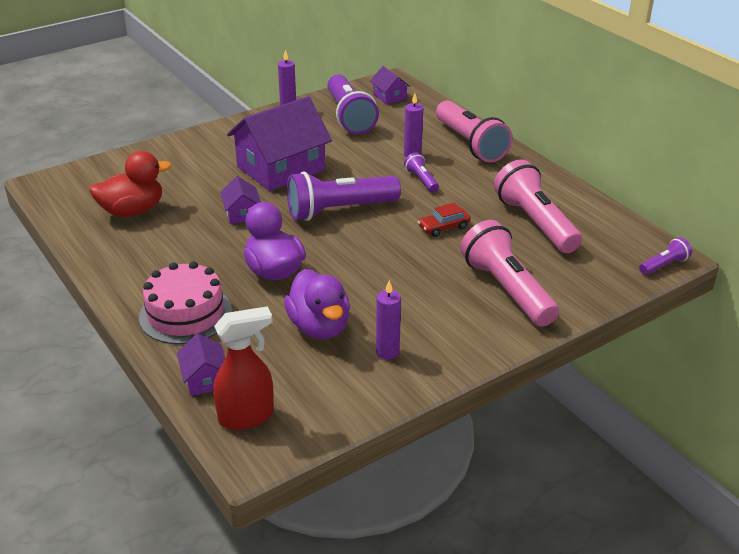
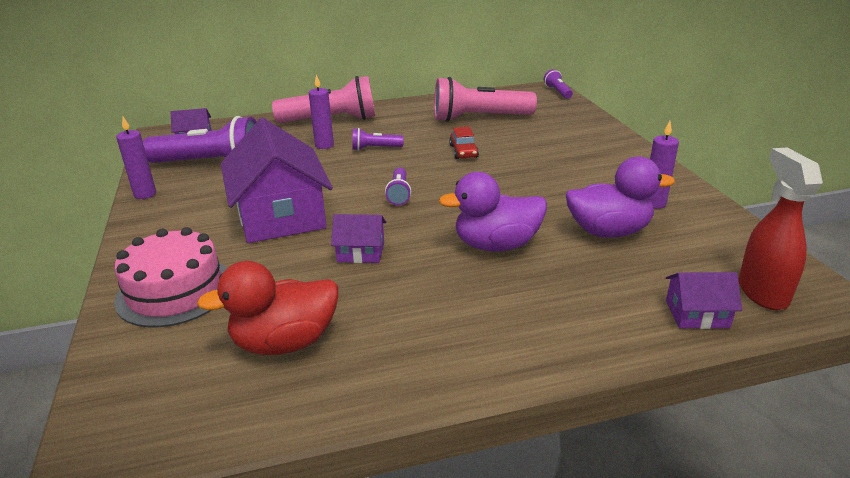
camera: 70 degrees left, 5 degrees down
red duck [89,151,171,217] -> red duck turned 105 degrees counterclockwise [197,261,338,355]
pink cake [139,261,232,344] -> pink cake moved to [114,227,227,327]
purple flashlight [287,171,401,221] -> purple flashlight [385,168,411,205], size x0.47
pink flashlight [460,220,559,327] -> none

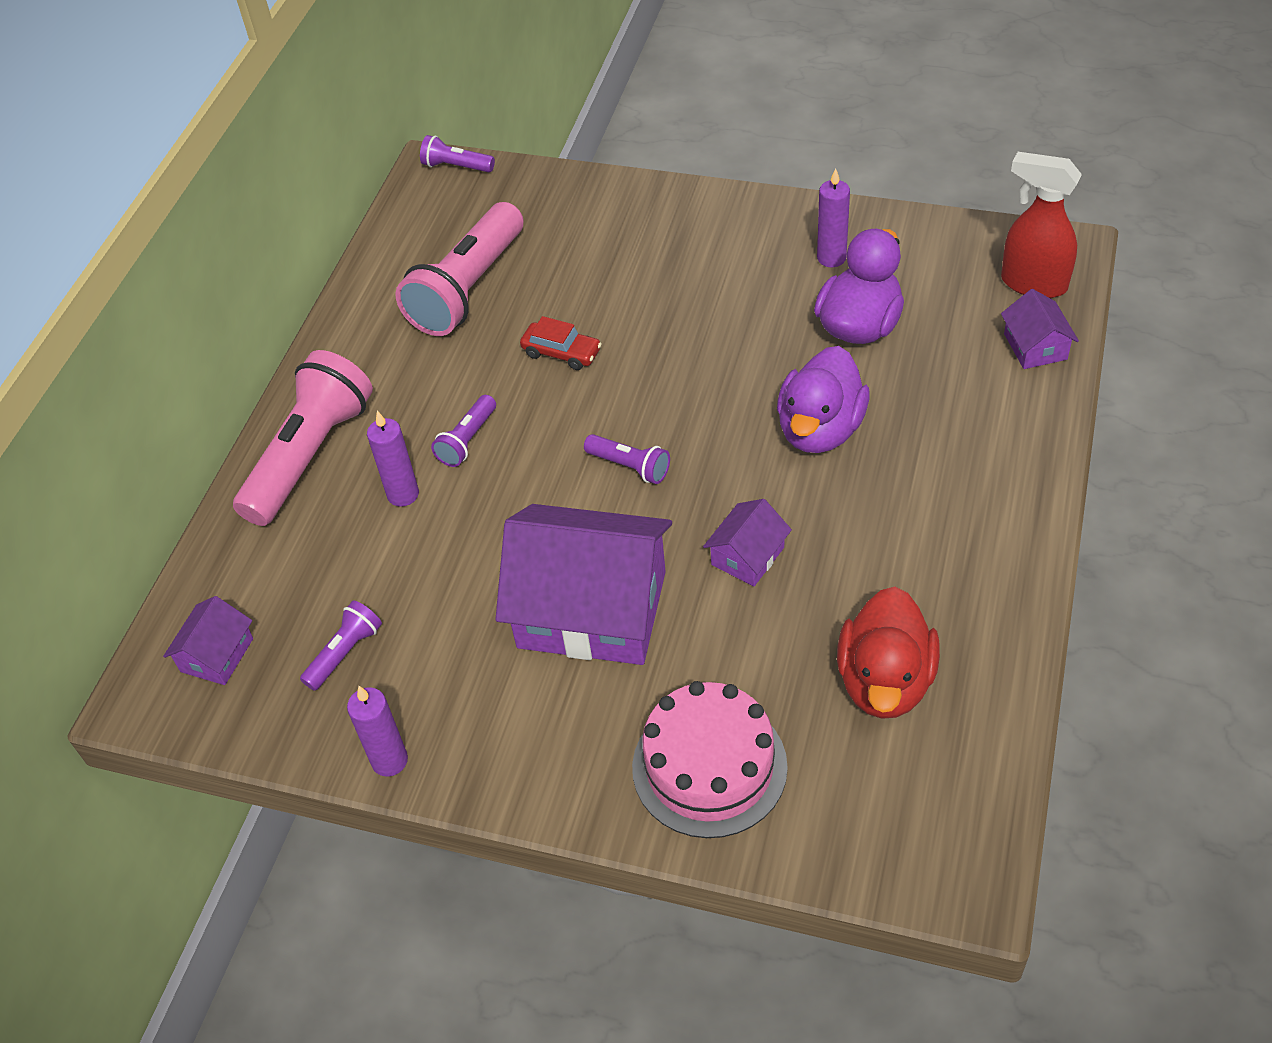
camera: 55 degrees left, 20 degrees up
purple flashlight [143,116,257,163] -> purple flashlight [300,600,382,691], size x0.47
purple house [666,272,742,329] -> purple house turned 45 degrees counterclockwise [1001,289,1079,369]

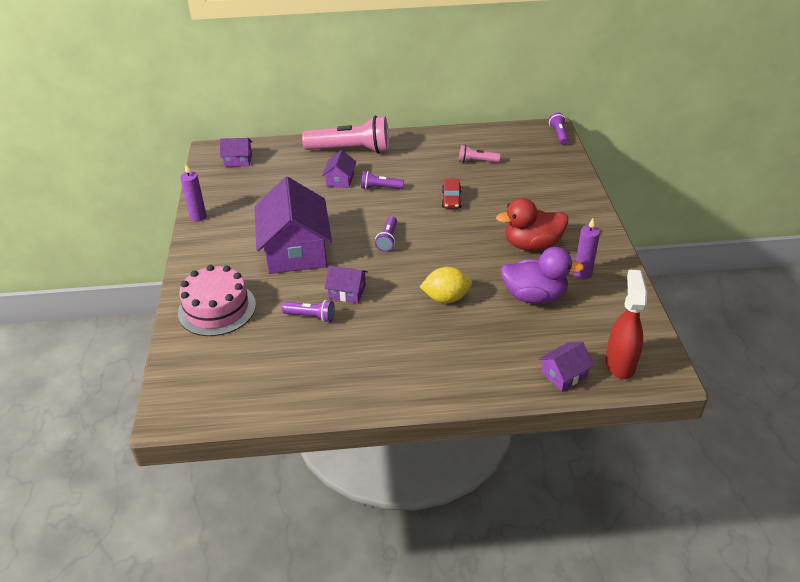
camera: 65 degrees right, 10 degrees down
purple flashlight [300,600,382,691] -> purple flashlight moved to [282,300,335,322]
purple candle [367,411,419,507] -> purple house [322,150,356,188]
pink flashlight [395,202,523,336] -> pink flashlight [459,145,500,163], size x0.47
purple duck [777,346,870,453] -> yellow lemon [420,267,472,303]
red duck [837,587,940,719] -> red duck moved to [496,198,568,251]

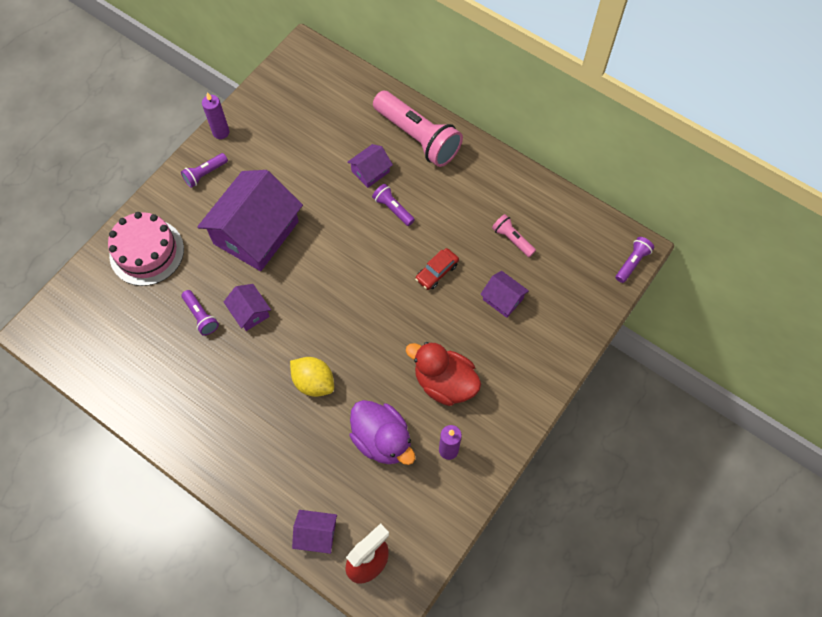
camera: 40 degrees right, 25 degrees up
purple house [220,138,252,167] -> purple house moved to [480,271,529,318]
purple flashlight [375,216,397,252] -> purple flashlight moved to [181,153,228,188]

